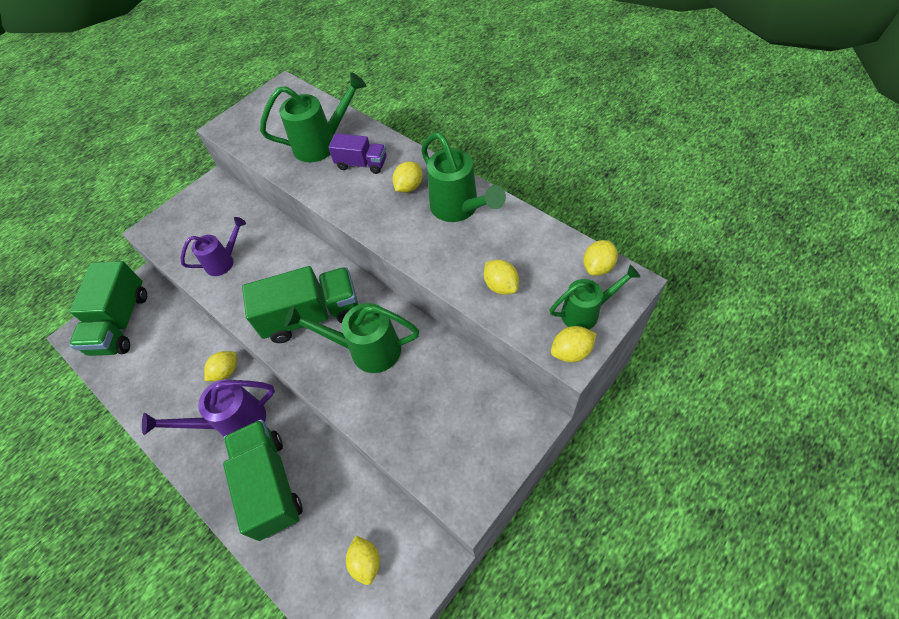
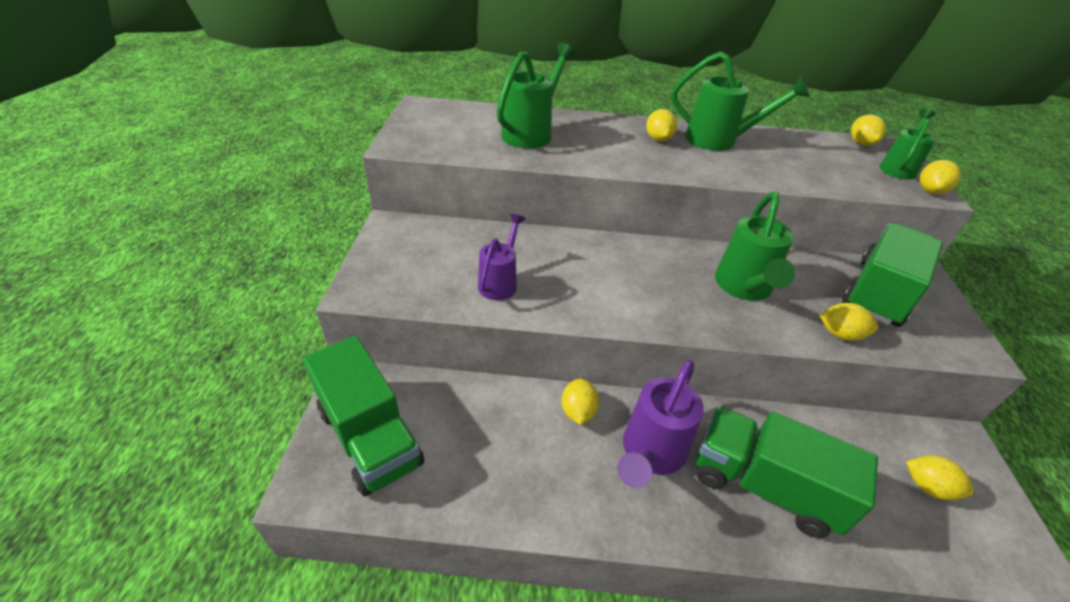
camera: 45 degrees left, 15 degrees down
green truck [242,266,358,343] -> green truck moved to [842,223,943,327]
green watering can [284,303,419,373] -> green watering can turned 45 degrees counterclockwise [715,191,795,301]
purple truck [328,133,386,174] -> none
yellow lemon [484,260,519,295] -> yellow lemon moved to [819,303,878,341]

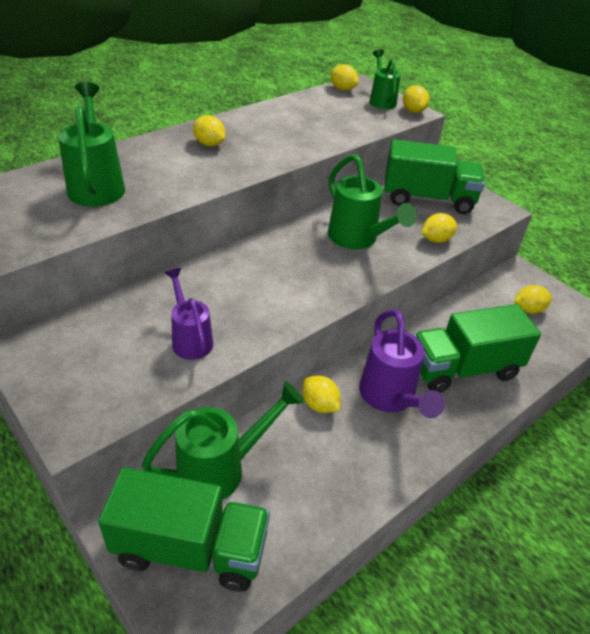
camera: 45 degrees left, 0 degrees up
green watering can [671,51,810,151] -> green watering can moved to [142,382,304,500]
green truck [842,223,943,327] -> green truck turned 105 degrees clockwise [384,139,485,214]

